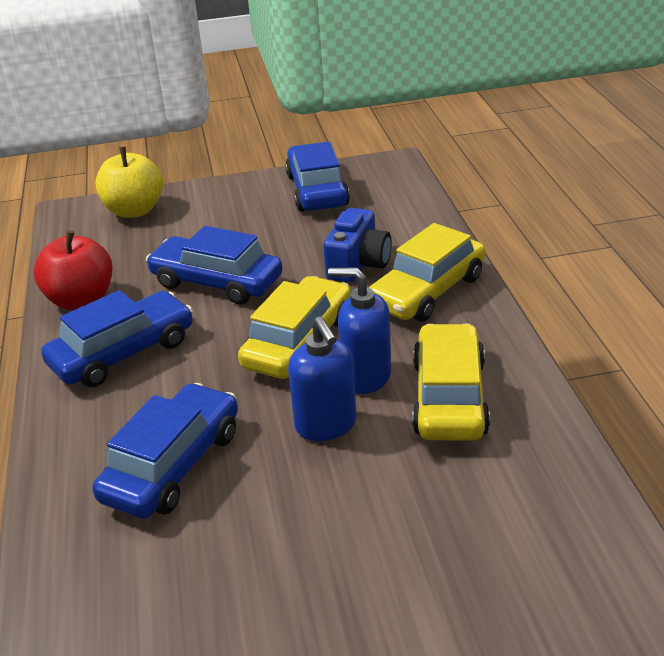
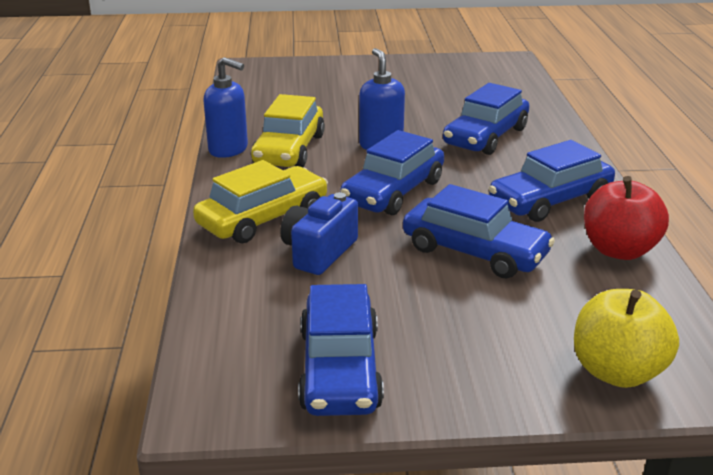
camera: 175 degrees left, 5 degrees down
yellow car [238,276,351,379] -> blue car [340,130,444,215]
blue soap dispenser [328,267,391,394] -> blue soap dispenser moved to [203,57,248,158]

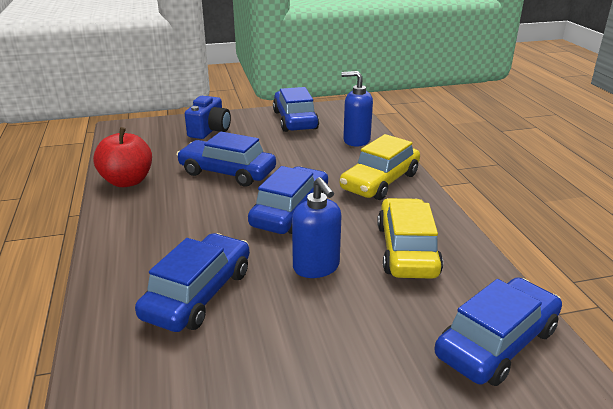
camera: 170 degrees right, 0 degrees up
blue soap dispenser [203,57,248,158] -> blue soap dispenser moved to [341,71,373,147]
blue camera [280,192,358,275] -> blue camera moved to [185,96,231,139]
blue car [489,140,615,222] -> blue car moved to [434,277,562,386]
yellow apple [574,289,679,388] -> none

